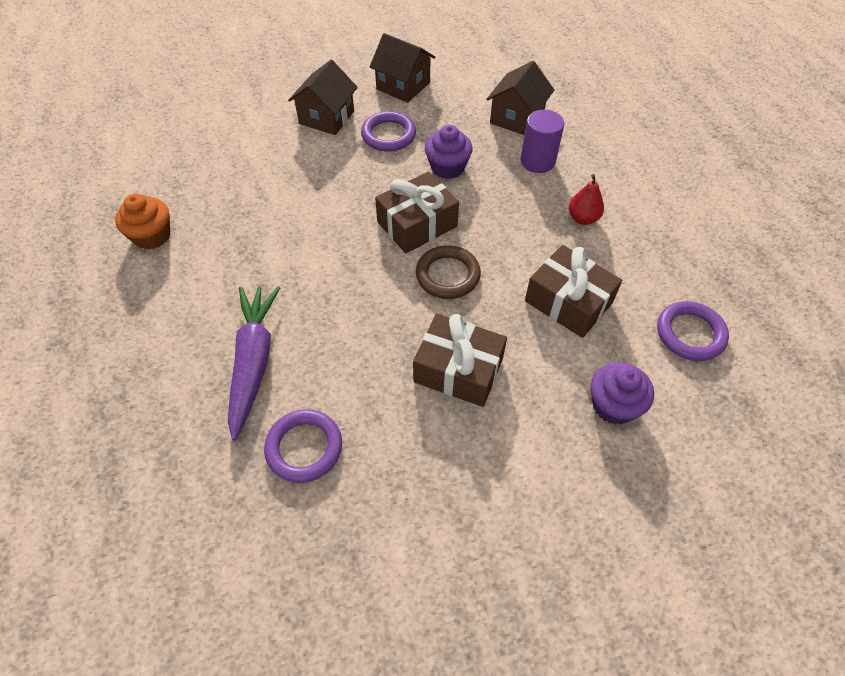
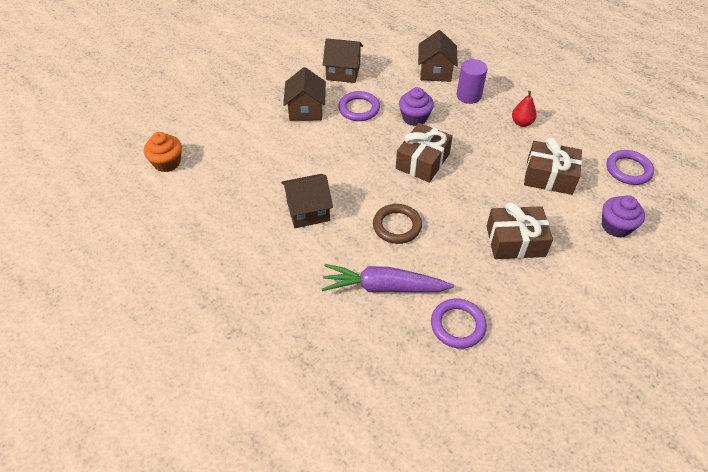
camera: 25 degrees left, 5 degrees down
orange cupcake [115,194,170,250] -> orange cupcake moved to [144,132,182,172]
purple carrot [228,286,280,440] -> purple carrot turned 60 degrees counterclockwise [322,264,454,292]
brown ring [416,245,481,299] -> brown ring moved to [373,204,422,244]
none -> brown house [281,174,333,228]

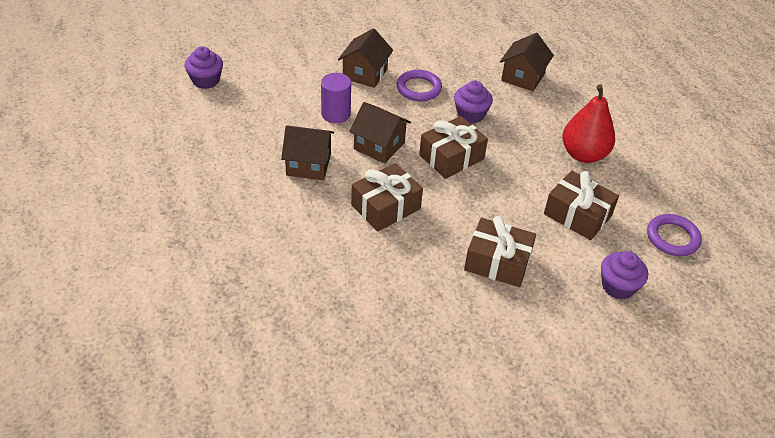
camera: 20 degrees right, 5 degrees down
orange cupcake [144,132,182,172] -> purple cupcake [185,46,223,89]
purple carrot [322,264,454,292] -> none
brown house [323,38,363,83] -> brown house moved to [349,102,411,164]
brown ring [373,204,422,244] -> brown gift [351,163,423,232]
purple ring [431,299,487,349] -> none
purple cylinder [456,59,488,104] -> purple cylinder moved to [321,73,351,123]
red pear [512,91,537,127] -> red pear [562,84,615,163], size x1.87

